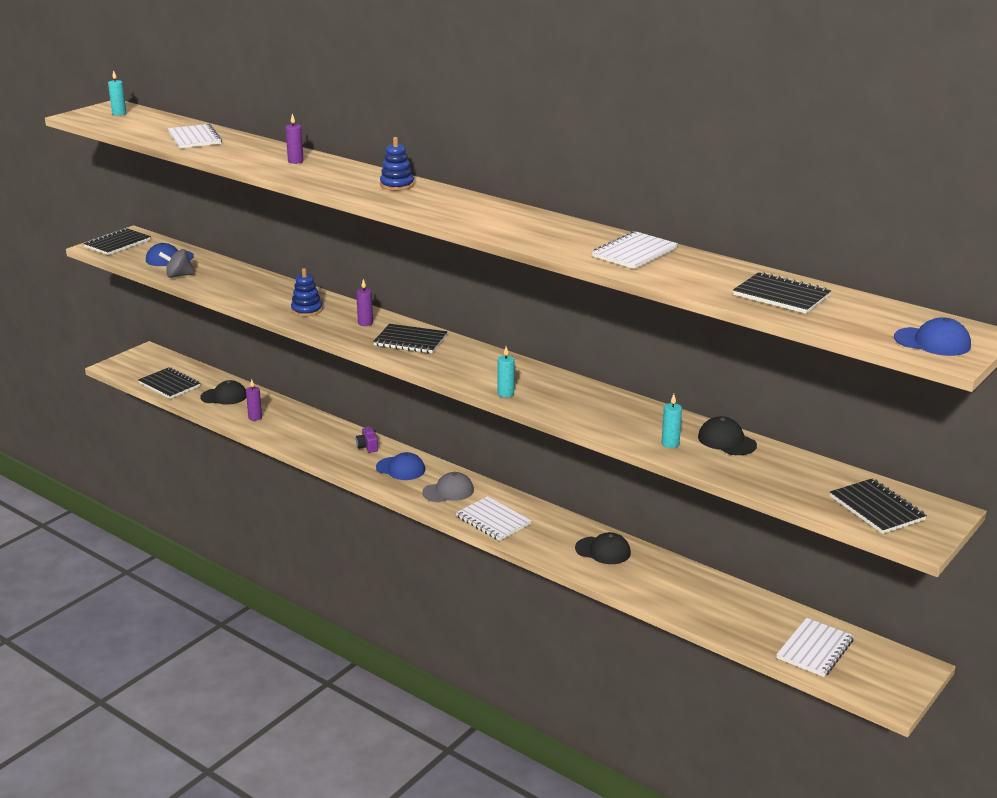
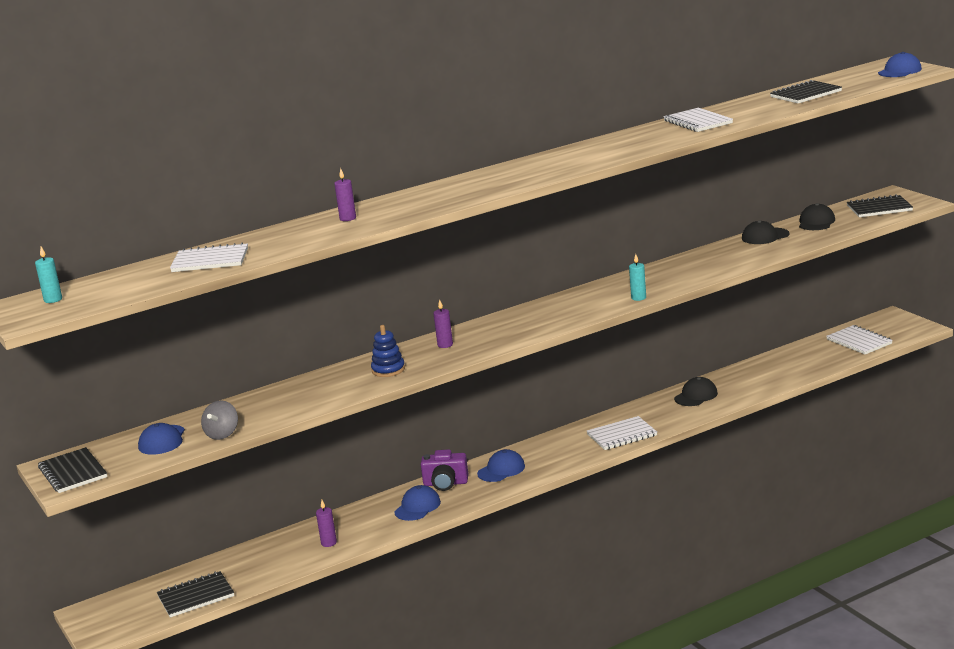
camera: 65 degrees left, 5 degrees down
black cap [200,380,246,405] -> black cap moved to [799,203,835,230]
purple camera [356,427,378,453] -> purple camera [421,449,469,491], size x1.67
black notebook [373,324,447,353] -> none
blue stacking toy [380,137,414,191] -> none
grey cap [422,472,474,502] -> none
turquoise candle [661,394,682,448] -> none
none -> blue cap [394,485,441,521]

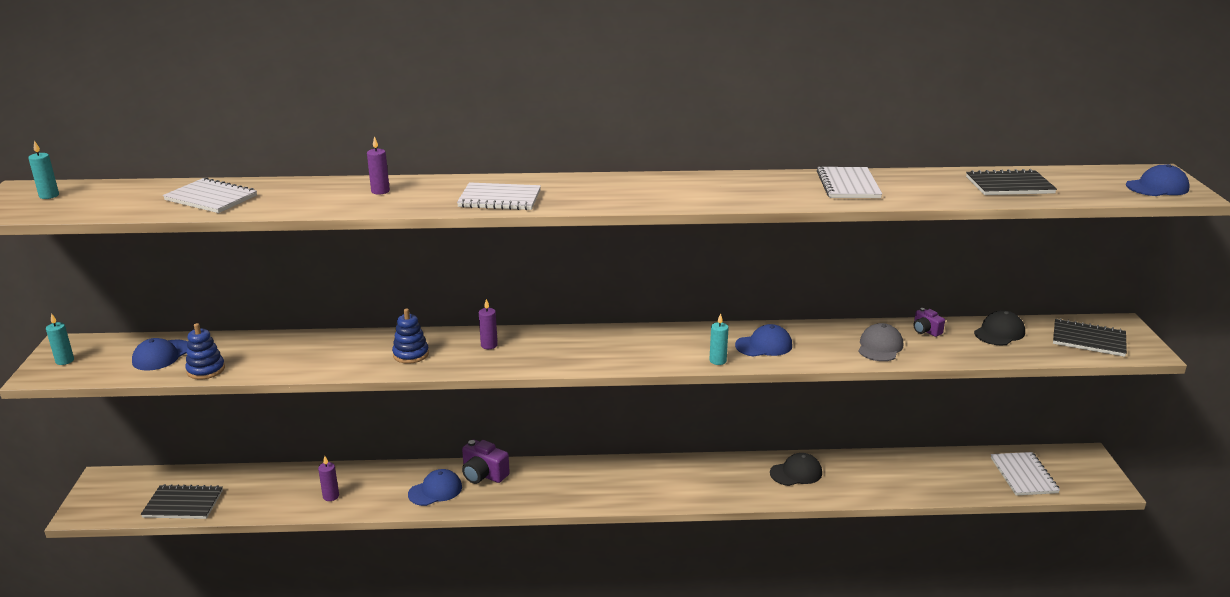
camera: 25 degrees right, 5 degrees up
black notebook [38,447,107,493] -> turquoise candle [46,313,74,365]
grey spinning top [201,400,238,440] -> blue stacking toy [185,323,225,380]
blue cap [477,449,525,482] -> blue cap moved to [735,324,792,357]
white notebook [587,416,657,450] -> white notebook moved to [457,182,541,210]
black cap [742,220,790,244] -> purple camera [913,308,945,337]
none -> grey cap [858,323,903,361]

